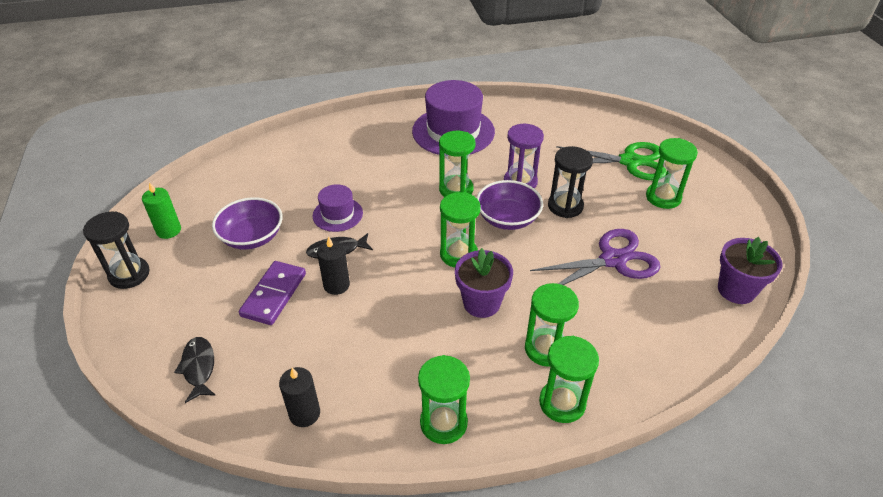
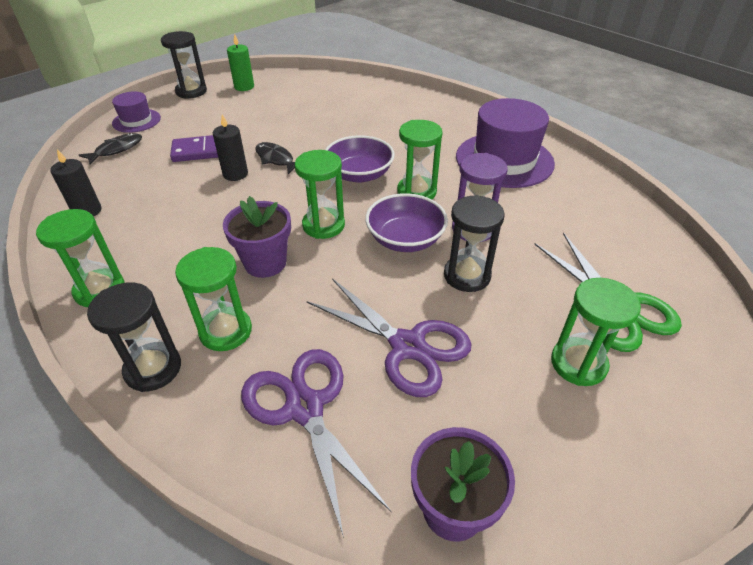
camera: 60 degrees right, 0 degrees up
purple bowl [212,197,282,249] -> purple bowl moved to [325,135,395,183]
purple hat [313,184,363,232] -> purple hat moved to [112,91,161,133]
green hourglass [539,336,599,423] -> black hourglass [87,283,181,392]
none -> purple scissors [241,349,392,538]

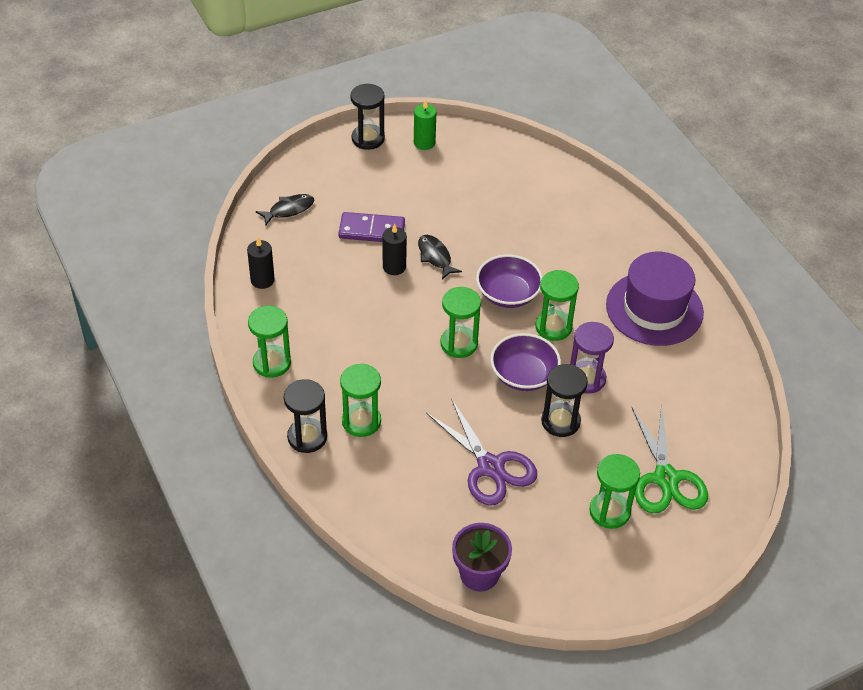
camera: 15 degrees right, 5 degrees up
purple hat [112,91,161,133] -> none
purple flower pot [223,196,291,278] -> none
purple scissors [241,349,392,538] -> none

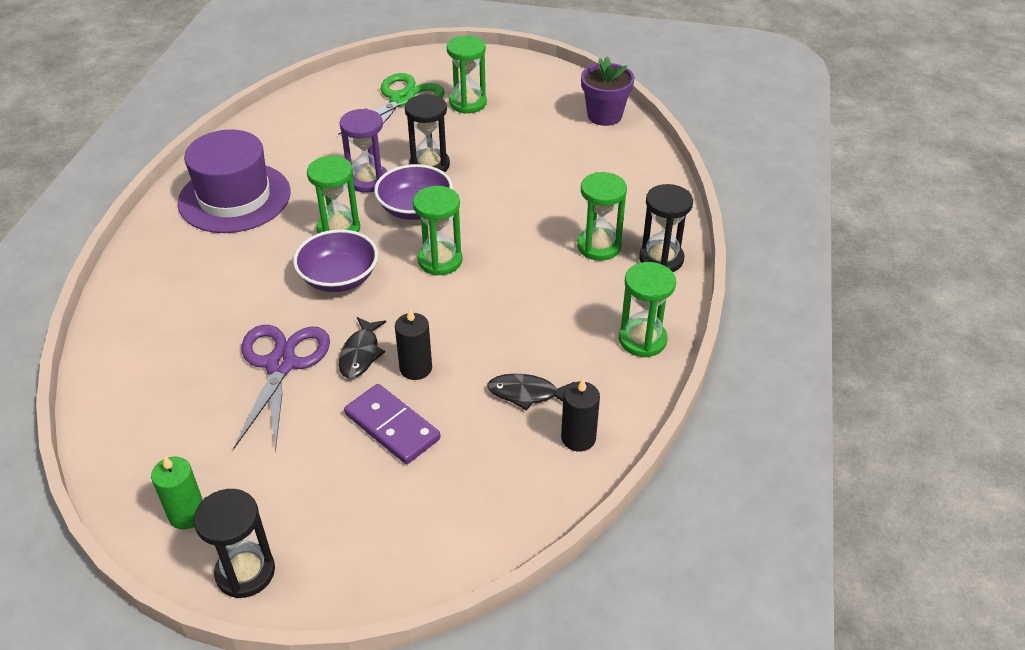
camera: 140 degrees left, 5 degrees down
black fish [256,194,314,226] -> black fish moved to [487,374,574,411]
purple scissors [426,398,537,506] -> purple scissors moved to [234,325,330,453]

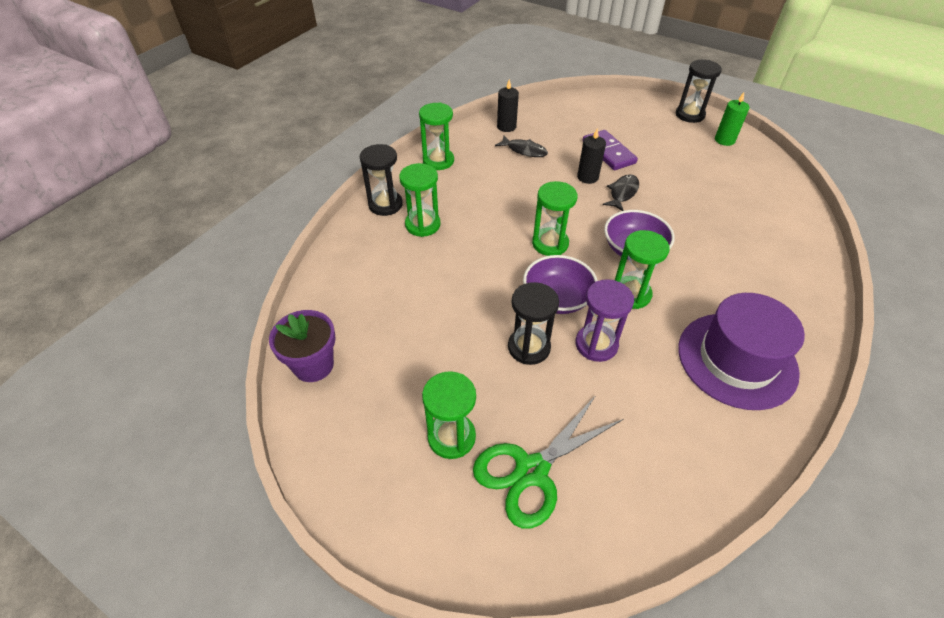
camera: 160 degrees left, 5 degrees up
purple scissors [234,325,330,453] -> none

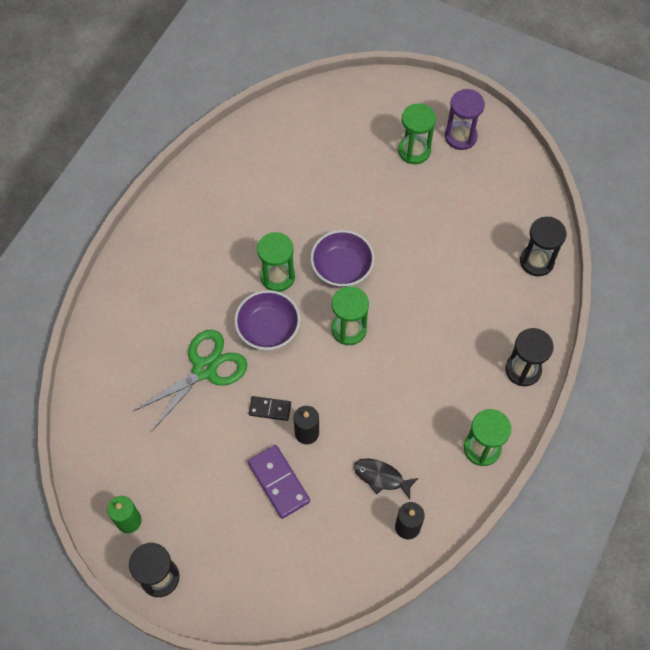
camera: 175 degrees right, 15 degrees up
purple flower pot [269,310,336,382] -> none
green hourglass [399,163,440,237] -> none
green scissors [473,395,623,529] -> green scissors moved to [134,330,248,432]
black hourglass [508,282,559,365] -> black hourglass moved to [520,217,566,276]
purple hourglass [576,279,634,362] -> purple hourglass moved to [445,89,485,150]
black fish [603,174,639,211] -> black domino [249,396,291,421]
purple hat [678,293,805,410] -> none

